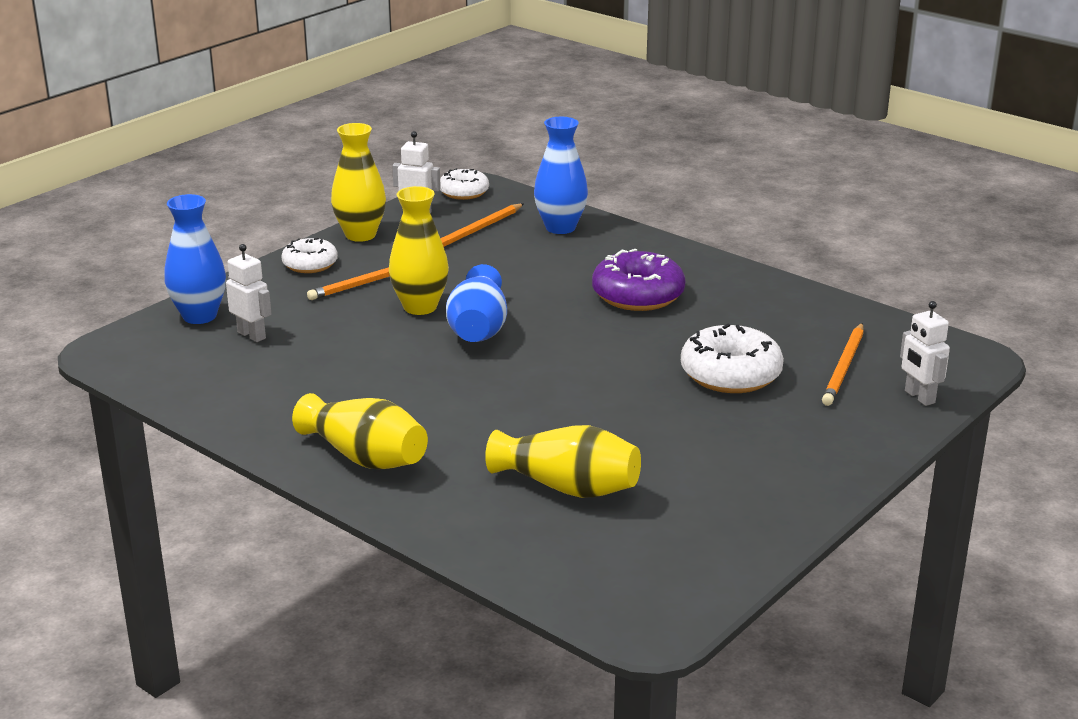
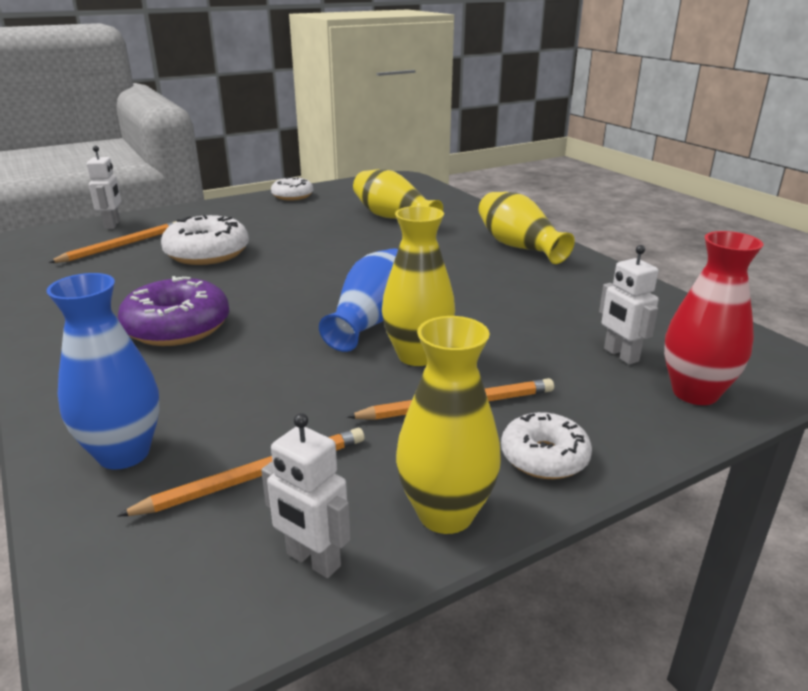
camera: 160 degrees left, 0 degrees up
blue vase [164,194,226,324] -> red vase [664,231,764,405]
white donut [440,168,489,200] -> white donut moved to [271,177,313,200]

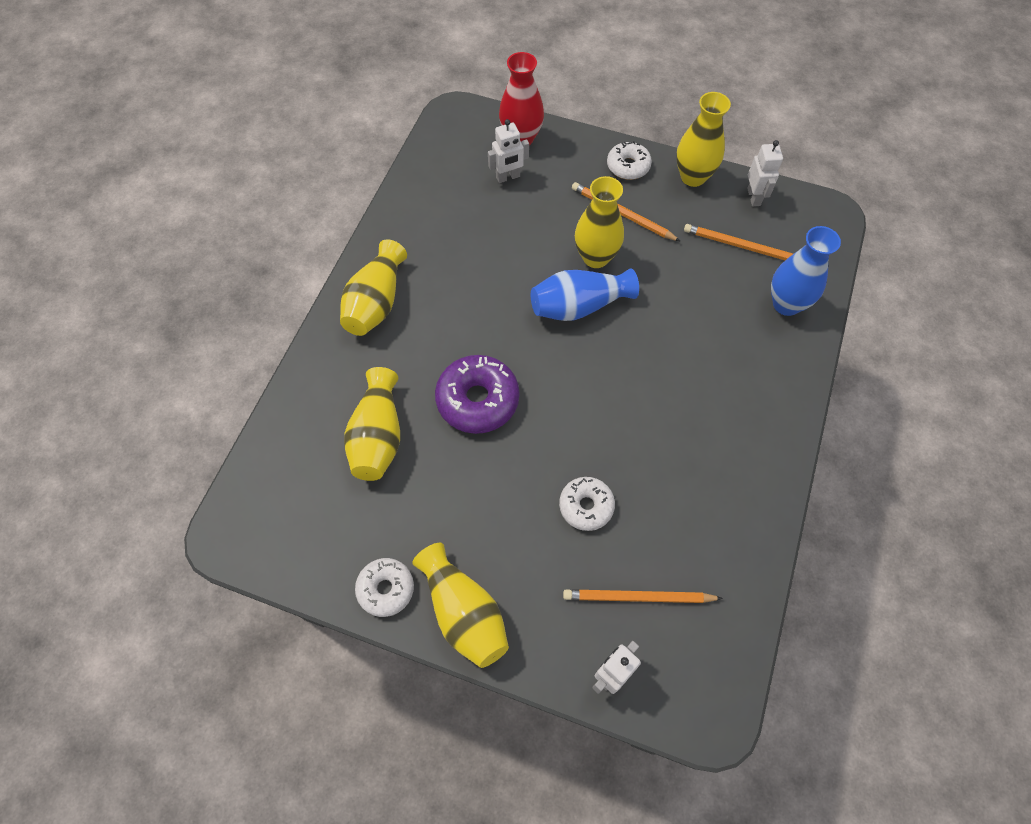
camera: 130 degrees left, 35 degrees up
purple donut [118,276,229,346] -> purple donut moved to [435,355,520,434]
white donut [161,215,249,265] -> white donut [559,477,615,531], size x0.62
white robot [599,245,659,365] -> white robot turned 45 degrees clockwise [488,119,529,183]
none -> yellow vase [412,543,509,668]

